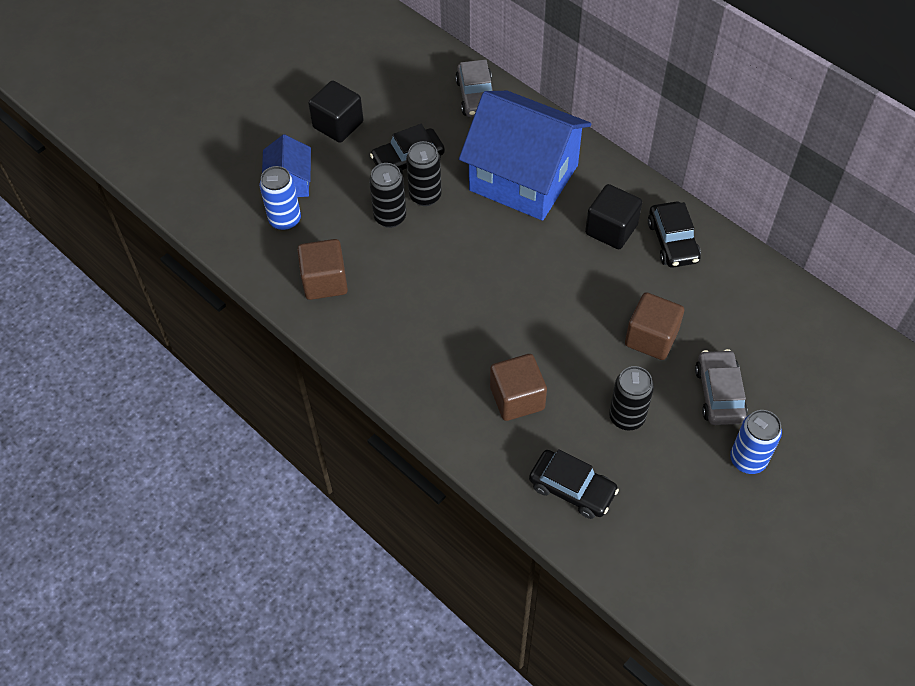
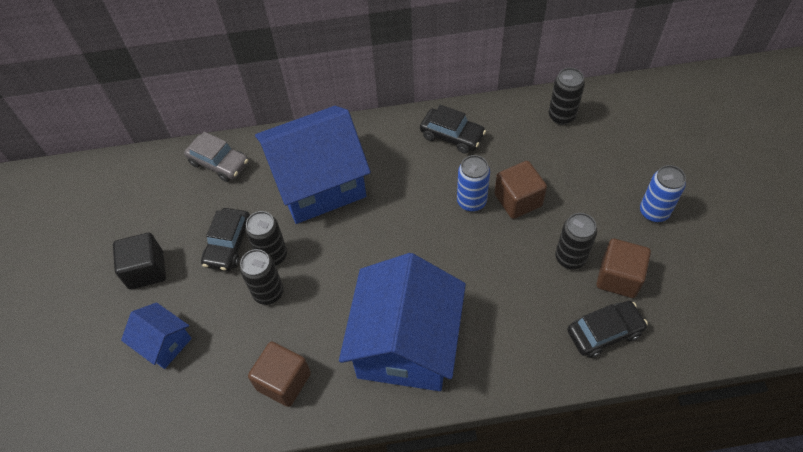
camera: 50 degrees left, 0 degrees up
blue can [260,166,301,231] -> blue can moved to [457,155,490,212]
brown cube [490,354,547,421] -> brown cube moved to [596,239,651,298]
black cube [585,184,642,249] -> none
grey car [695,349,748,425] -> none
none -> blue house [339,253,466,391]
none -> black can [549,68,585,125]

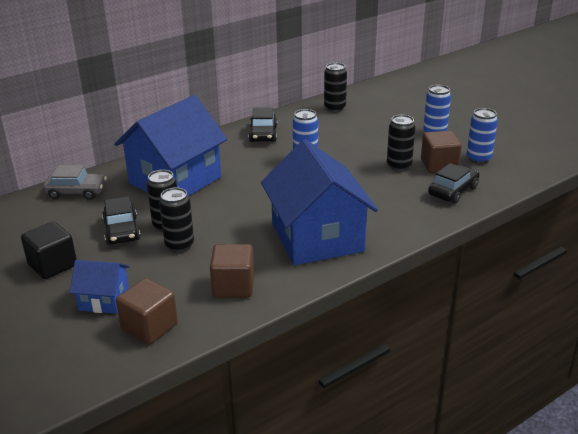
camera: 30 degrees left, 25 degrees down
black car [420,105,486,154] -> black car turned 90 degrees clockwise [249,107,277,142]
brown cube [494,161,547,219] -> brown cube moved to [116,278,178,345]
none -> blue can [467,108,498,164]

